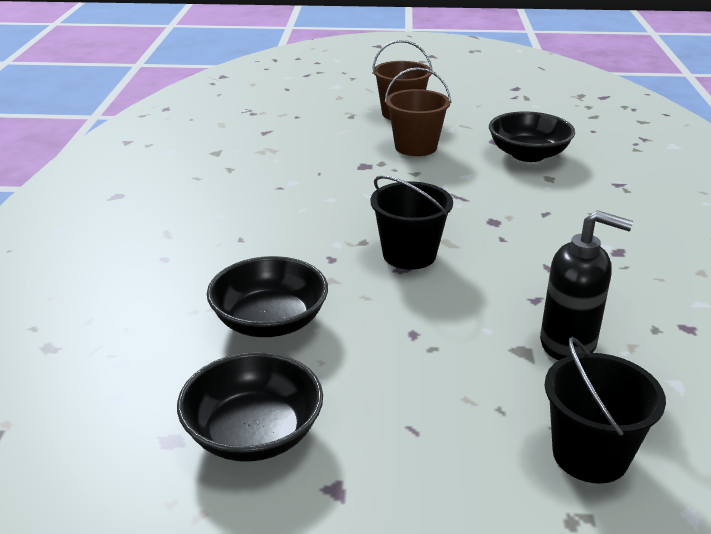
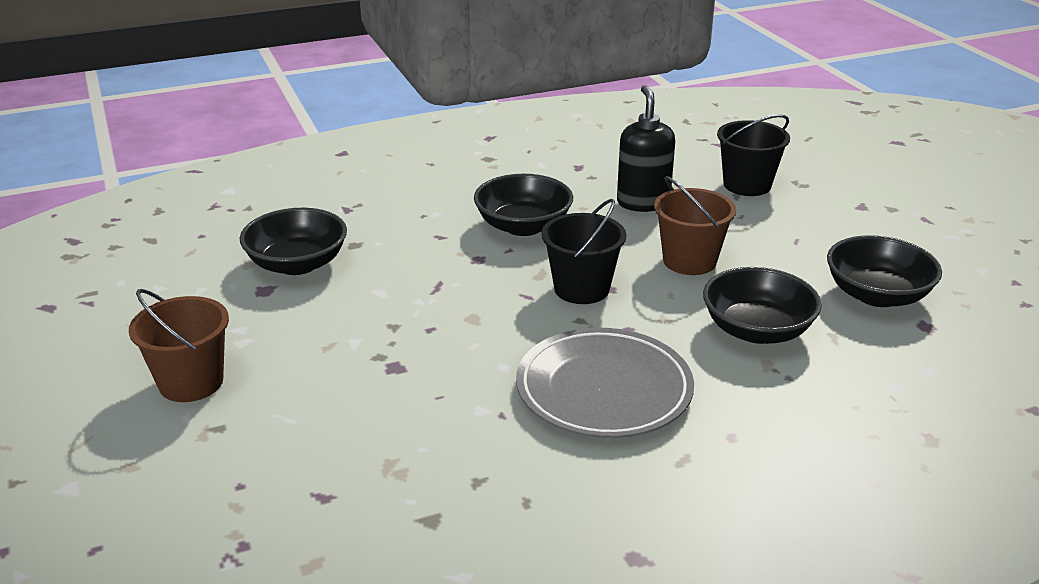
camera: 115 degrees left, 0 degrees up
brown bucket [385,67,451,156] -> brown bucket moved to [654,176,736,275]
none -> black bowl [474,174,573,236]
none -> grey plate [516,328,694,438]

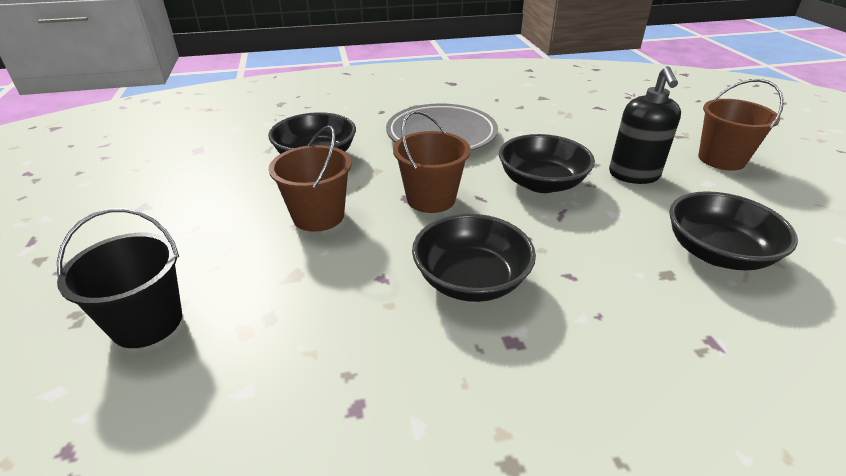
camera: 170 degrees left, 5 degrees up
black bucket [541,199,626,304] -> brown bucket [393,111,471,213]
black soap dispenser [617,85,675,212] -> black soap dispenser moved to [609,66,681,184]
black bowl [827,235,942,307] -> black bowl moved to [499,134,595,193]

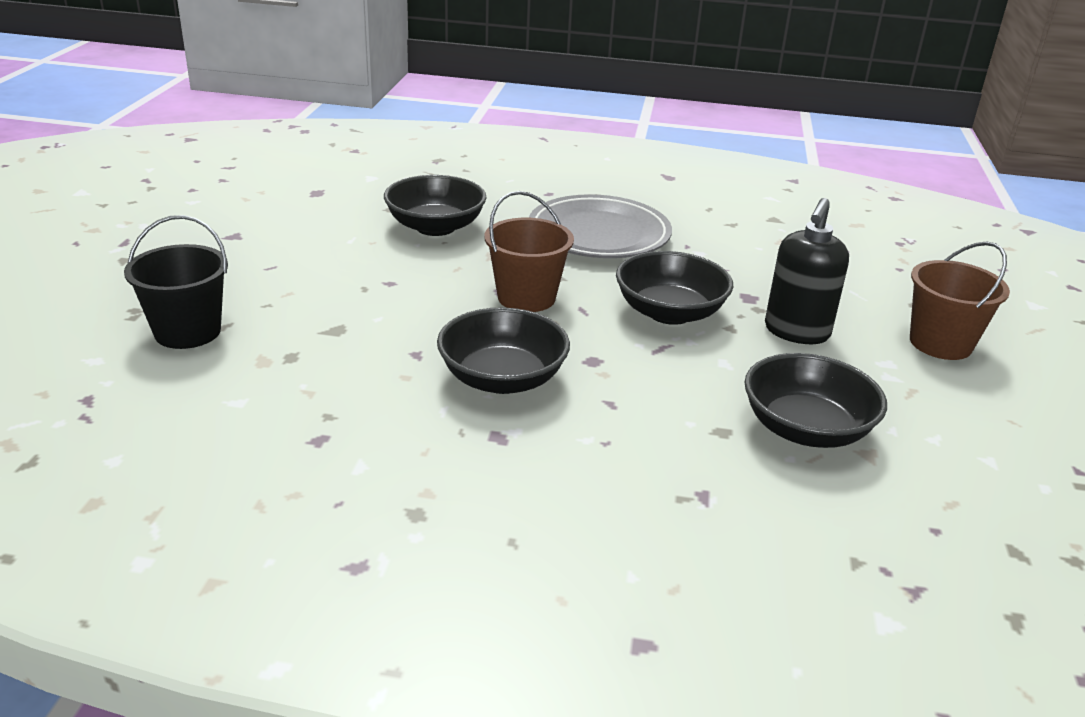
camera: 20 degrees right, 5 degrees down
brown bucket [268,126,352,232] -> none

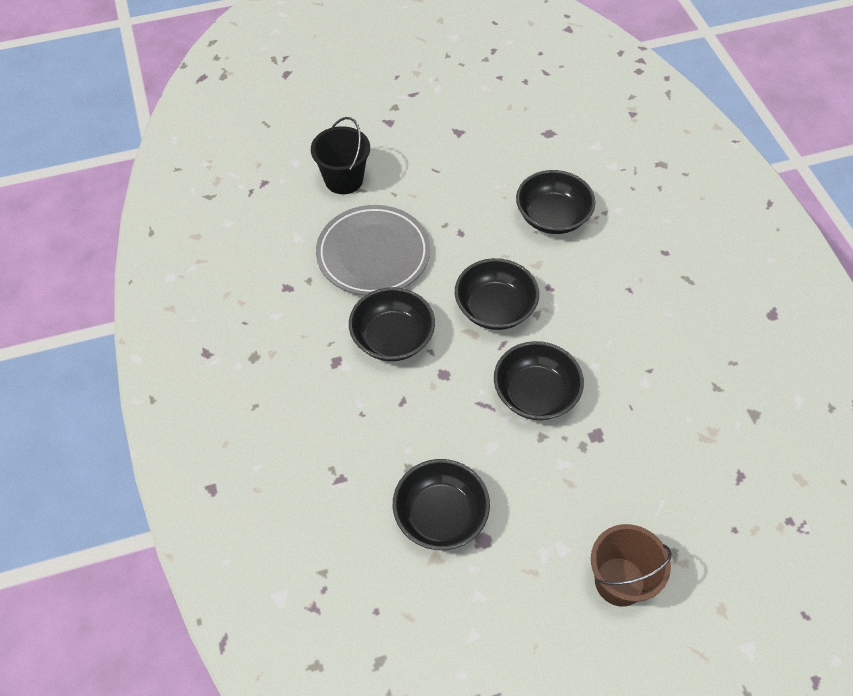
camera: 65 degrees right, 25 degrees up
brown bucket [484,191,574,312] -> black bowl [455,258,539,330]
grey plate [529,194,672,258] -> grey plate moved to [316,205,430,296]
black soap dispenser [765,198,849,344] -> none

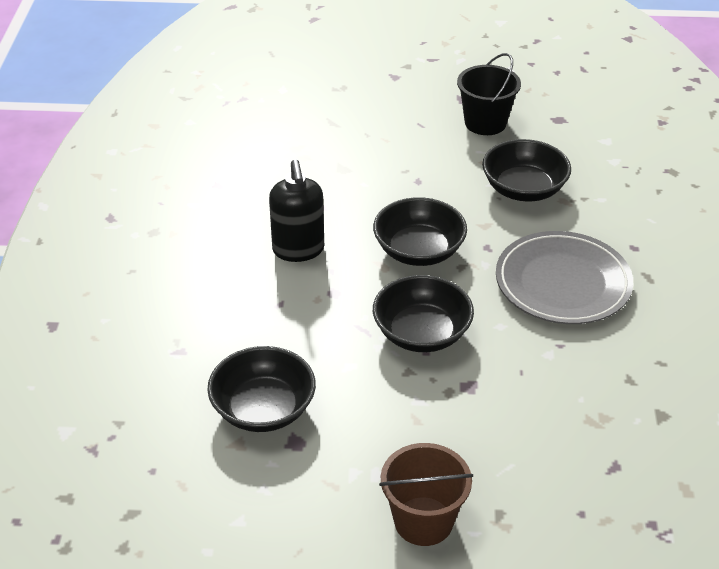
camera: 20 degrees right, 15 degrees down
black bucket [311,117,370,194] -> black bucket moved to [457,53,521,135]
grey plate [316,205,430,296] -> grey plate moved to [496,231,633,324]
black bowl [349,287,435,361] -> black soap dispenser [269,160,324,262]

